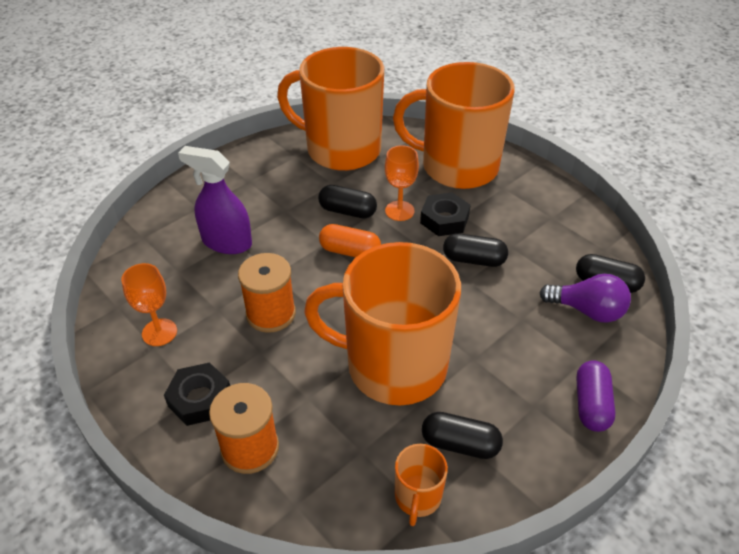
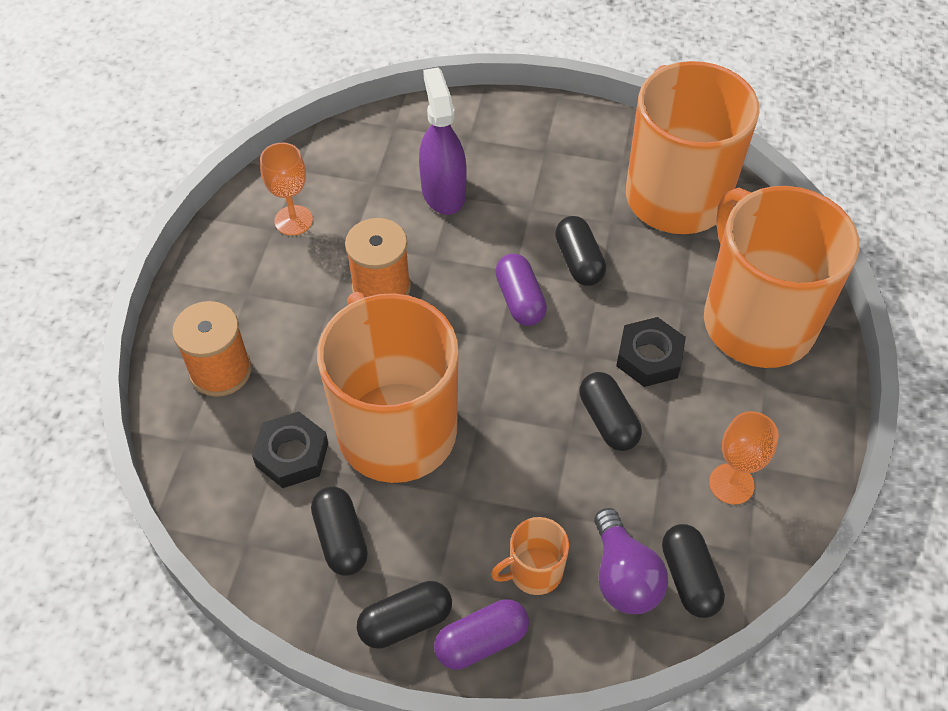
camera: 55 degrees right, 10 degrees up
black nut [164,362,230,426] -> black nut moved to [252,411,328,488]
orange capsule [319,224,381,257] -> purple capsule [495,254,547,326]
orange goblet [385,145,419,221] -> orange goblet moved to [709,411,778,504]
orange mug [395,444,448,526] -> orange mug moved to [491,517,569,595]
none -> black capsule [357,581,452,649]

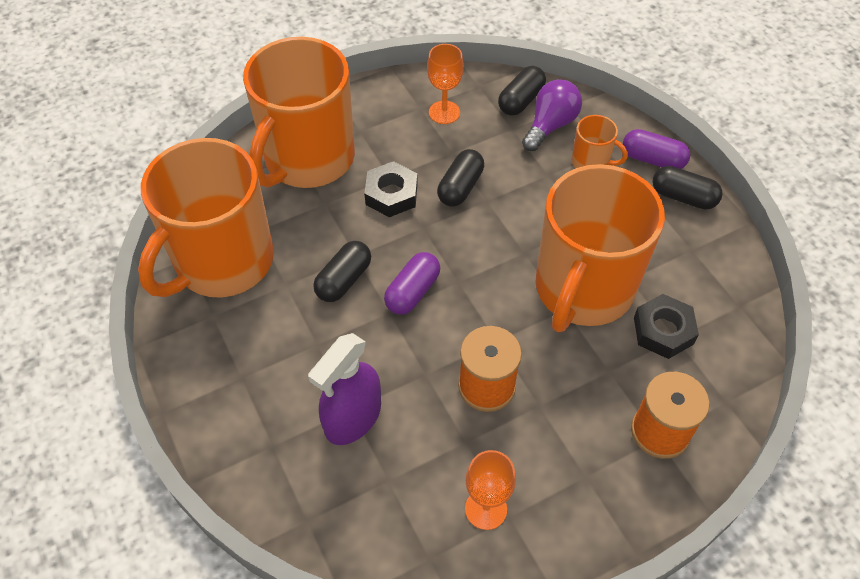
camera: 130 degrees left, 0 degrees up
black capsule [311,486,368,576] -> none

